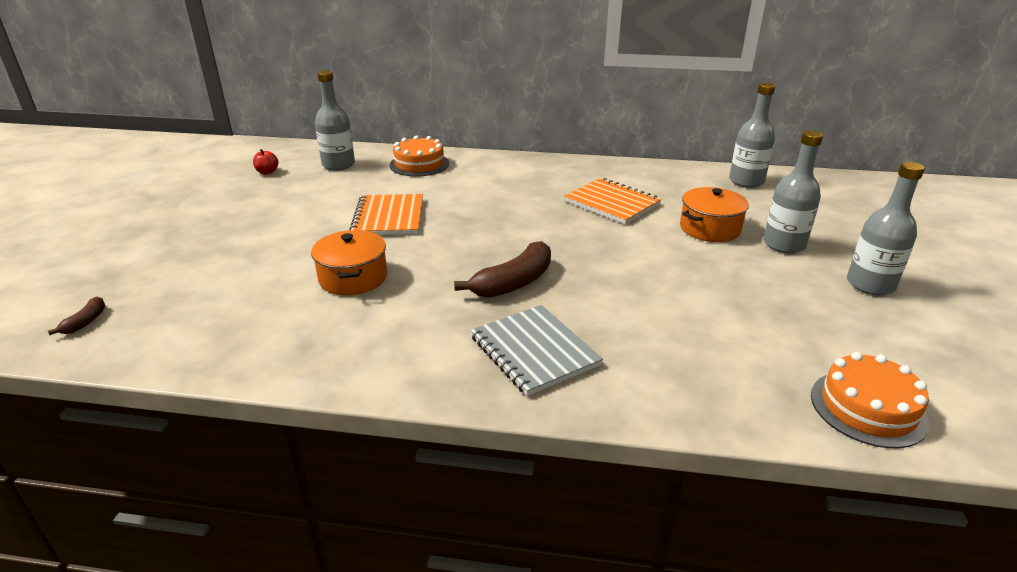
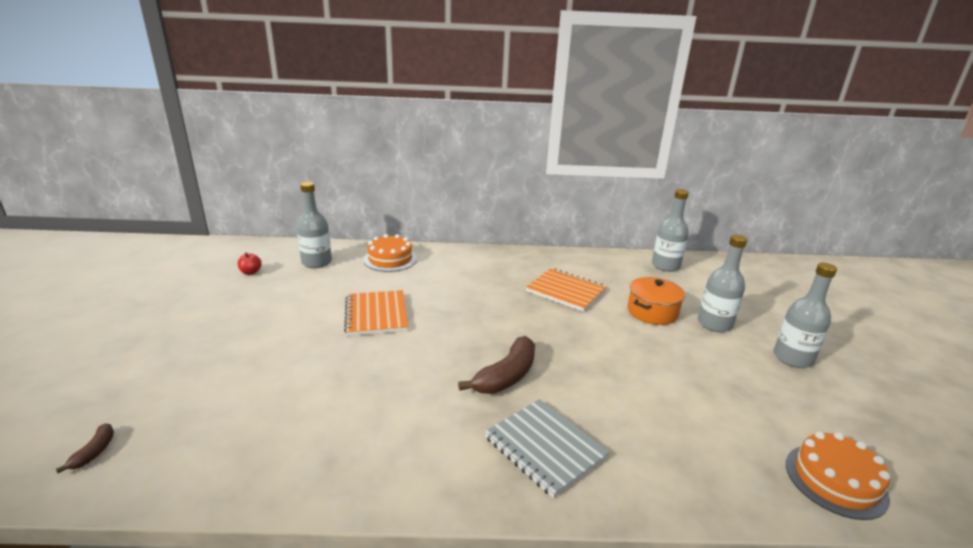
camera: 10 degrees left, 5 degrees down
orange pot [311,230,387,295] -> none

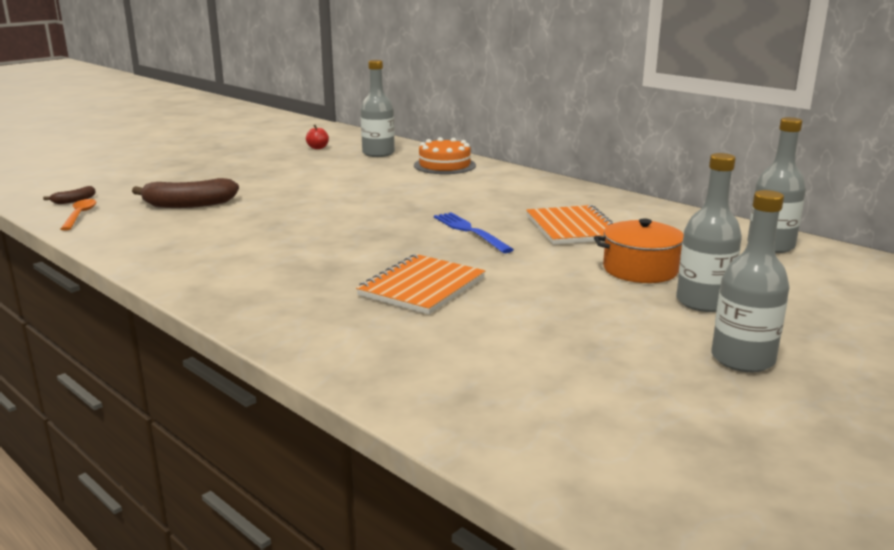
camera: 45 degrees right, 5 degrees down
orange notebook [344,290,408,336] -> orange notebook moved to [356,254,485,314]
brown banana [458,336,535,394] -> brown banana moved to [132,178,239,208]
grey notebook [485,399,610,498] -> none
orange cake [786,431,890,520] -> none
none -> orange spoon [61,199,96,230]
none -> blue fork [434,212,514,253]

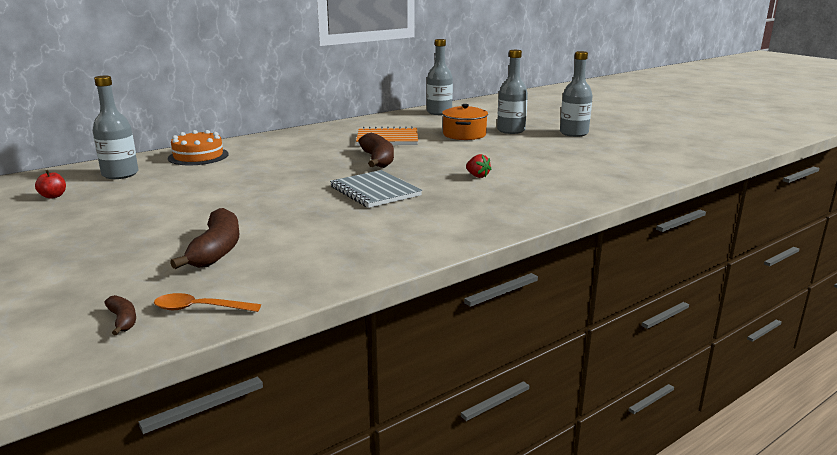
camera: 80 degrees left, 0 degrees up
orange notebook [356,254,485,314] -> red strawberry [466,154,492,178]
blue fork [434,212,514,253] -> brown banana [358,133,394,168]
none -> grey notebook [330,170,422,208]

